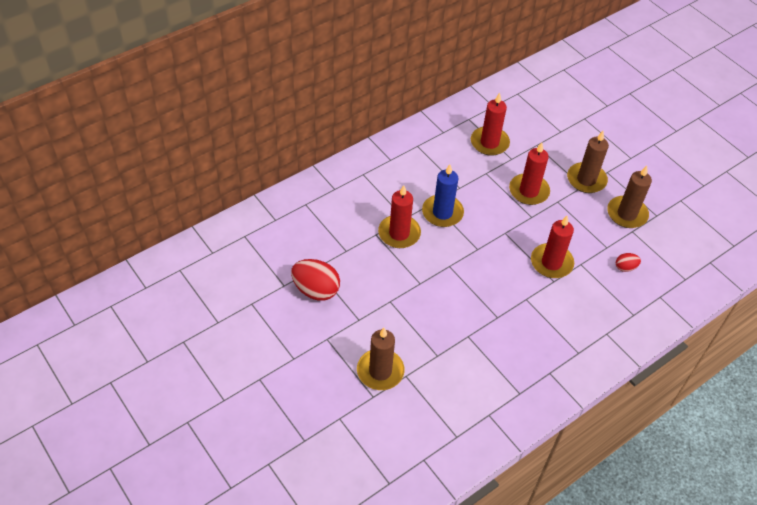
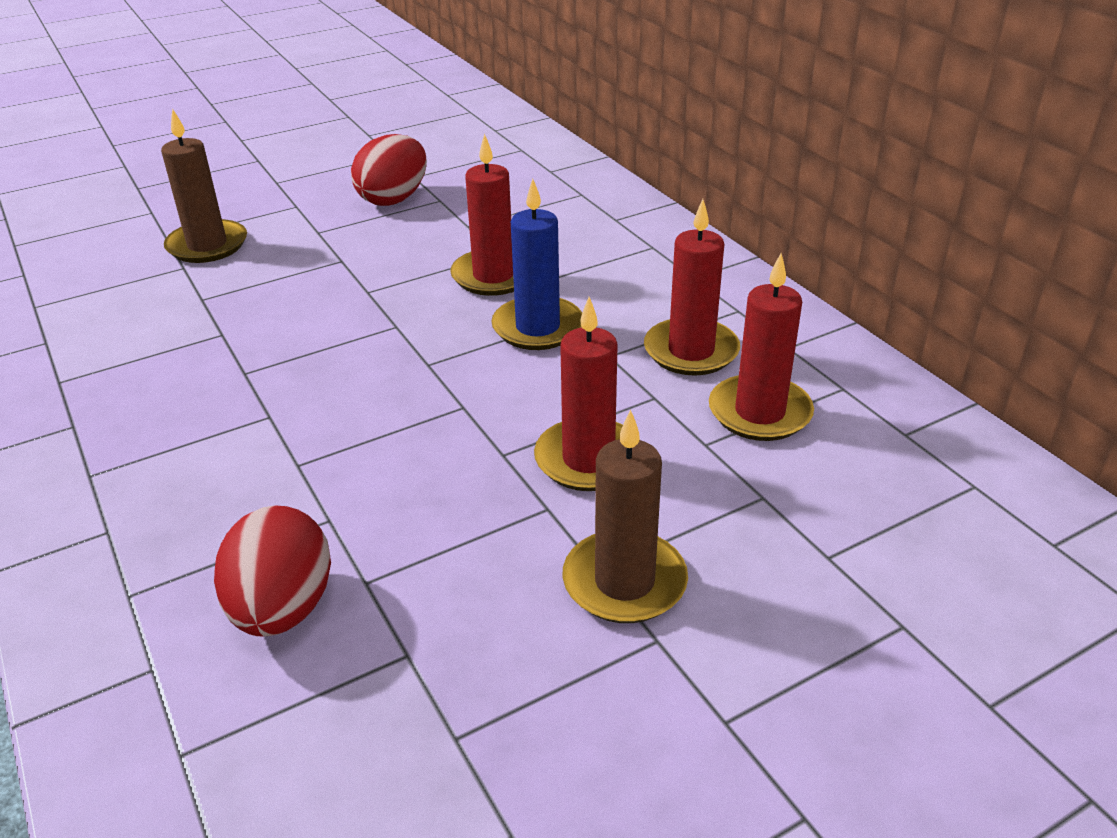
camera: 100 degrees right, 15 degrees down
red candle [531,216,574,278] -> red candle moved to [644,199,740,376]
brown candle [607,166,652,228] -> none
red egg [616,253,641,272] -> red egg [214,505,331,637], size x1.99

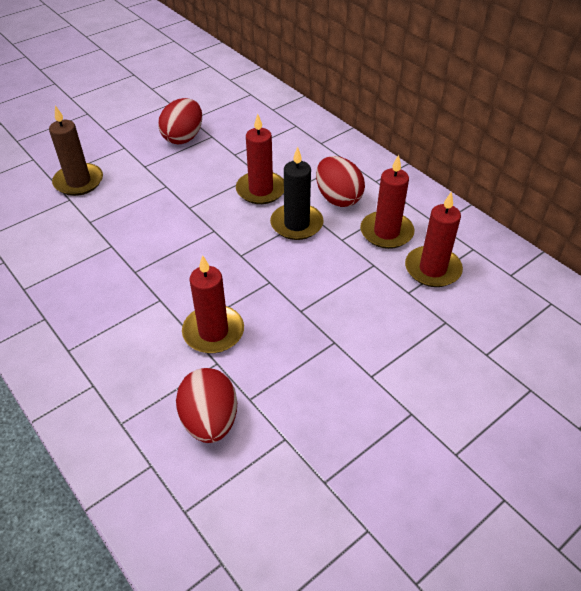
camera: 10 degrees left, 10 degrees up
blue candle [491,179,582,350] -> black candle [270,147,324,240]
red candle [534,297,640,491] -> red candle moved to [182,255,244,353]
brown candle [562,409,688,623] -> none
none -> red egg [316,156,365,207]

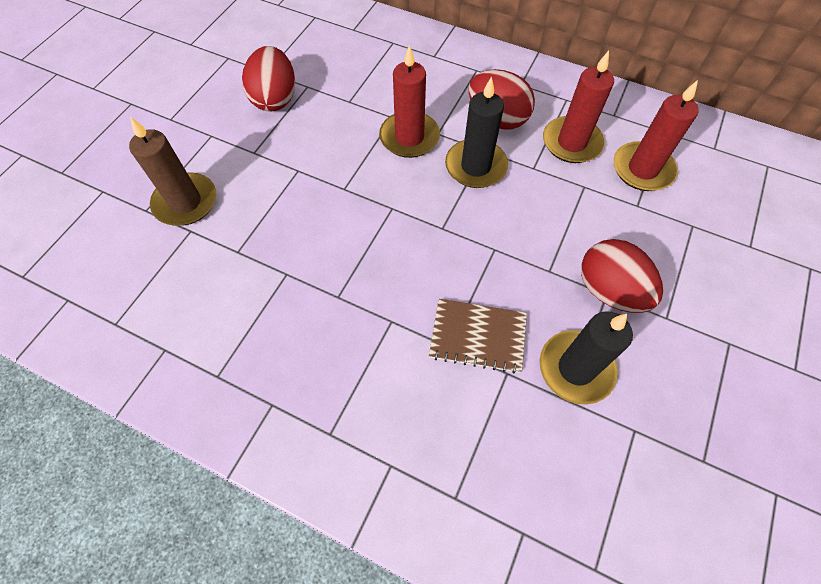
camera: 25 degrees left, 15 degrees up
red egg [176,368,237,443] -> red egg moved to [581,239,663,313]
red candle [182,255,244,353] -> brown notebook [429,299,527,374]
none -> black candle [540,312,633,405]

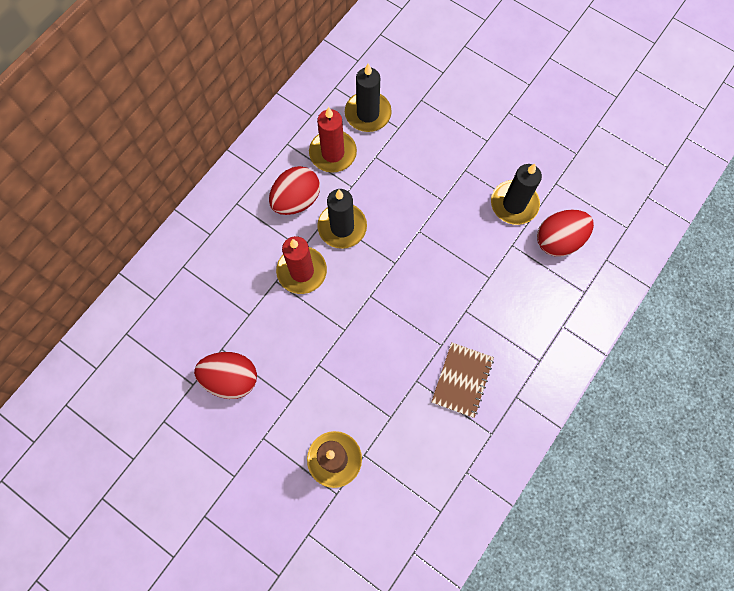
camera: 80 degrees left, 10 degrees up
brown notebook [429,299,527,374] -> brown notebook moved to [431,342,494,418]
red egg [581,239,663,313] -> red egg moved to [537,210,594,256]
red candle [613,80,699,191] -> black candle [345,63,392,132]

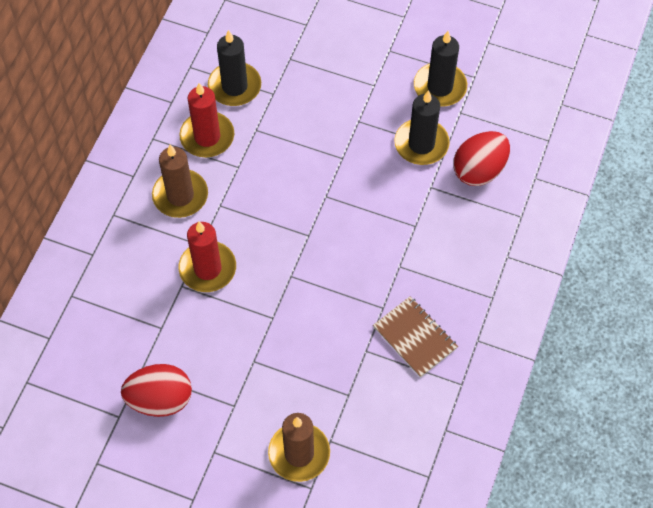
camera: 15 degrees left, 10 degrees down
red egg [269,166,320,215] -> brown candle [152,145,208,218]
black candle [317,189,367,249] -> black candle moved to [414,31,467,107]
brown notebook [431,342,494,418] -> brown notebook turned 45 degrees counterclockwise [373,296,458,378]

